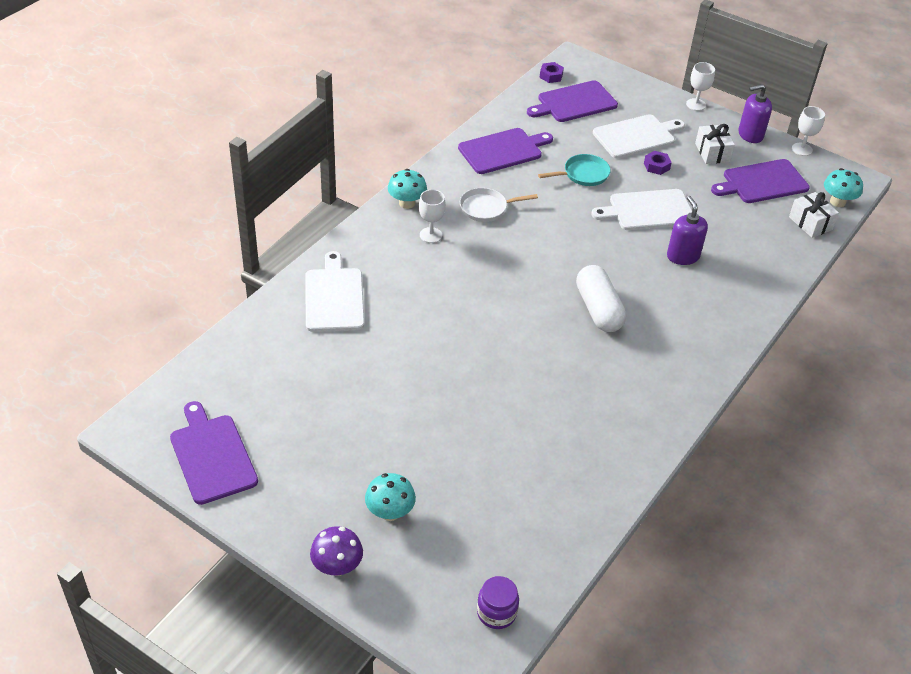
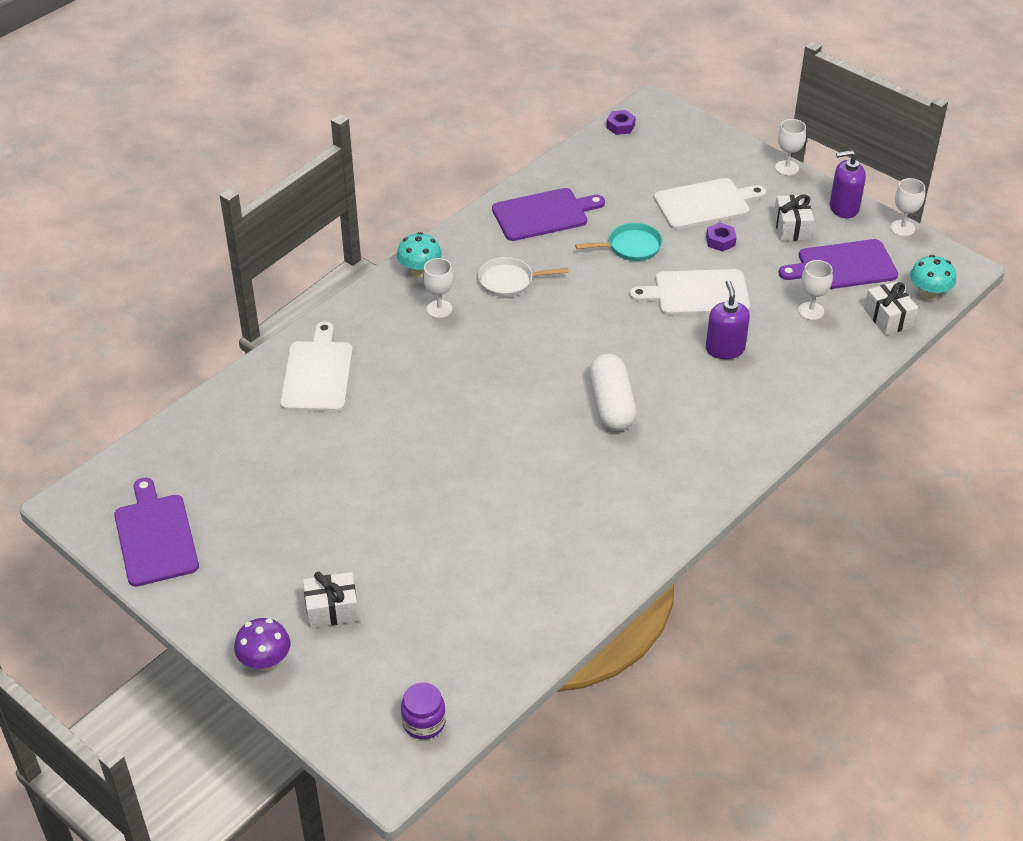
camera: 10 degrees right, 0 degrees up
turquoise mushroom [365,473,416,521] -> white gift [303,572,359,628]
purple cutting board [527,80,618,122] -> none
none -> white goblet [798,260,833,320]

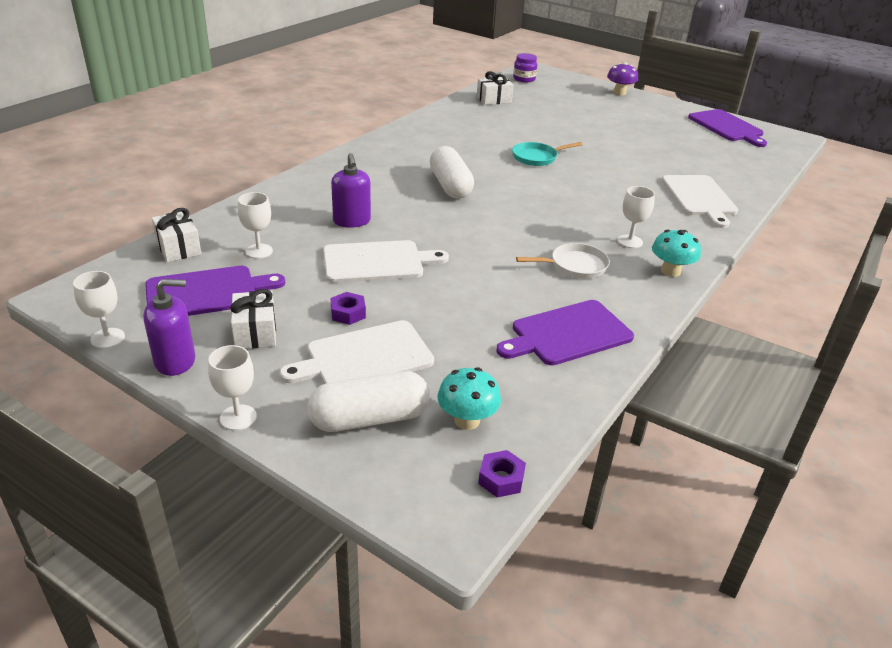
camera: 170 degrees right, 10 degrees down
white gift [303,572,359,628] -> white gift moved to [477,71,514,105]
turquoise pan [575,223,663,261] -> turquoise pan moved to [512,142,583,166]
turquoise mushroom [910,255,956,301] -> turquoise mushroom moved to [437,367,501,430]
none -> white capsule [307,371,430,432]

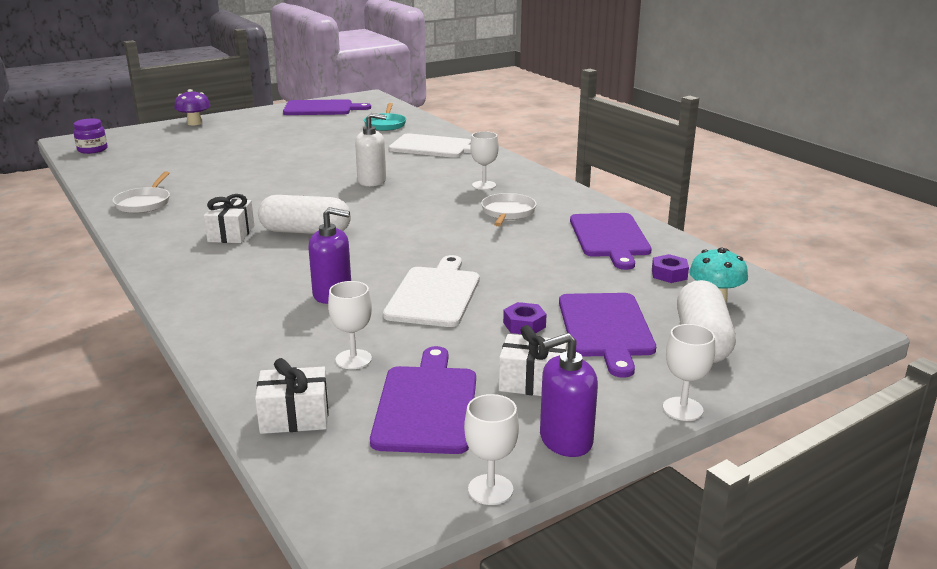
camera: 65 degrees left, 10 degrees down
purple soap dispenser [144,279,195,376] -> purple soap dispenser turned 120 degrees counterclockwise [540,333,598,457]
white cutting board [280,320,434,384] -> purple cutting board [559,293,656,378]
white gift [477,71,514,105] -> white gift moved to [204,194,254,243]
purple nut [478,450,526,498] -> purple nut moved to [652,254,689,283]
turquoise pan [512,142,583,166] -> turquoise pan moved to [364,103,406,131]
turquoise mushroom [652,230,701,277] -> none
none -> white pan [113,171,170,213]
none -> white soap dispenser [355,113,386,187]

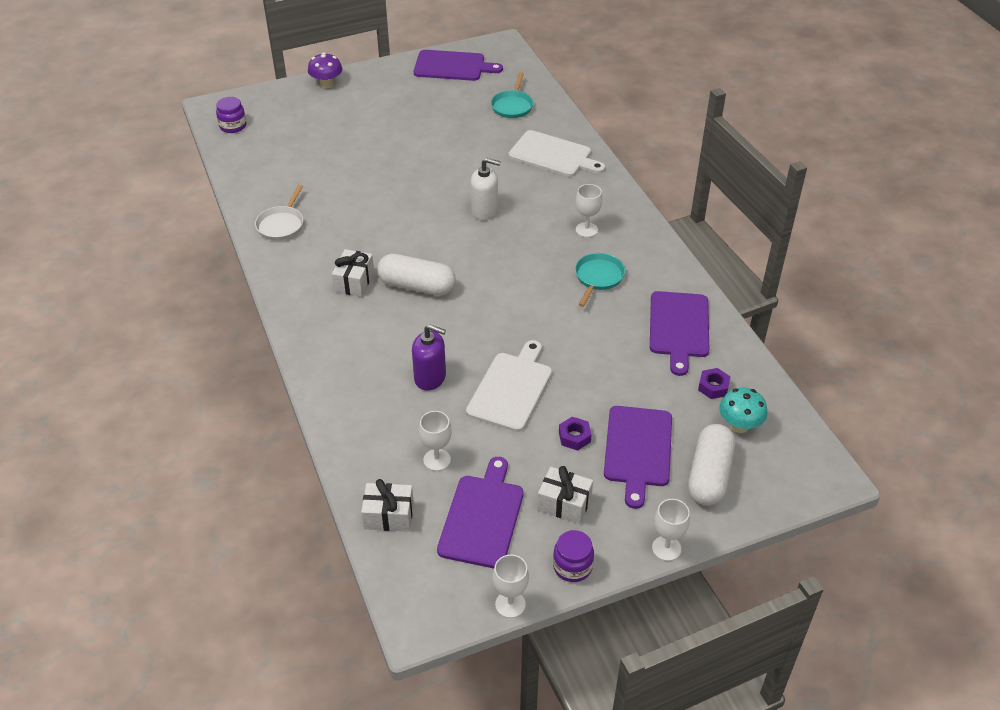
camera: 10 degrees right, 20 degrees up
white pan [481,193,537,226] -> turquoise pan [575,253,625,307]
purple soap dispenser [540,333,598,457] -> purple jar [553,530,594,582]

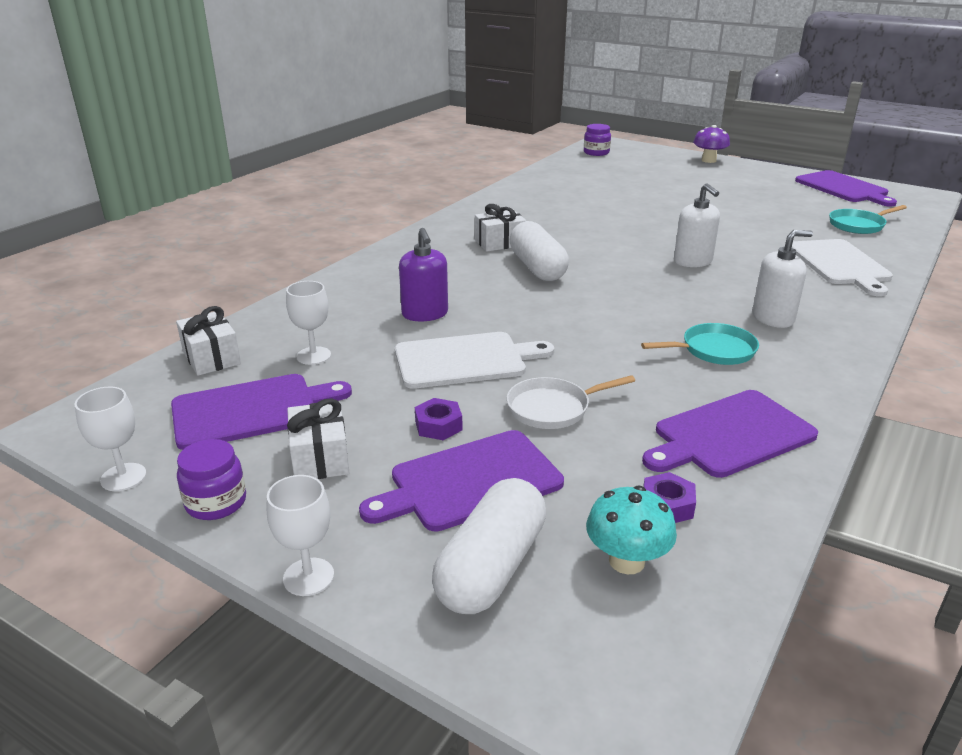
camera: 55 degrees right, 15 degrees down
white pan [255,185,303,241] -> white pan moved to [506,375,635,429]
white goblet [576,184,602,237] -> white soap dispenser [752,230,813,328]
white capsule [688,424,735,506] -> white capsule turned 45 degrees counterclockwise [432,478,546,614]

